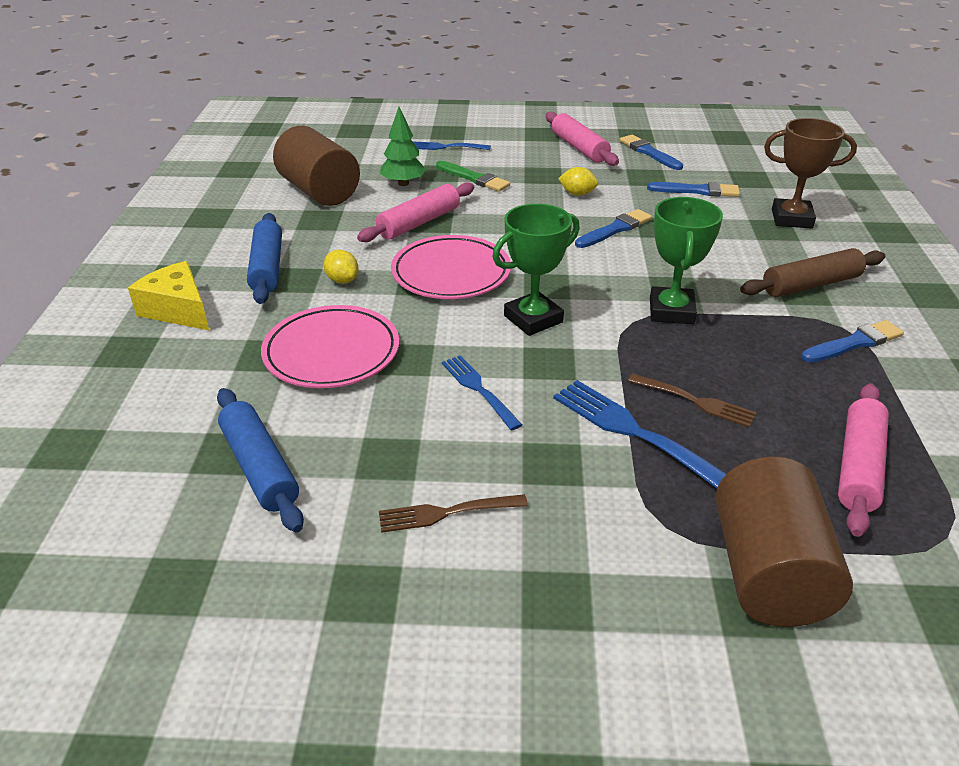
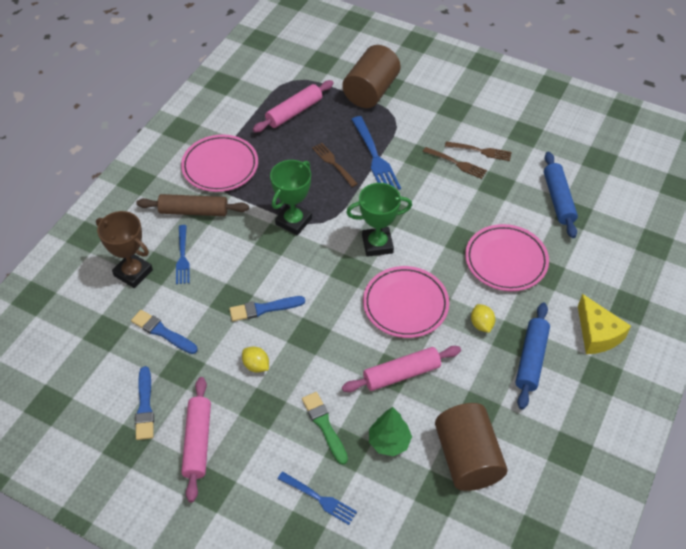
camera: 155 degrees left, 15 degrees up
blue fork [442,355,522,431] -> blue fork moved to [176,225,190,284]
blue brush [801,320,904,363] -> pink plate [181,134,258,192]
none -> brown fork [423,147,487,179]

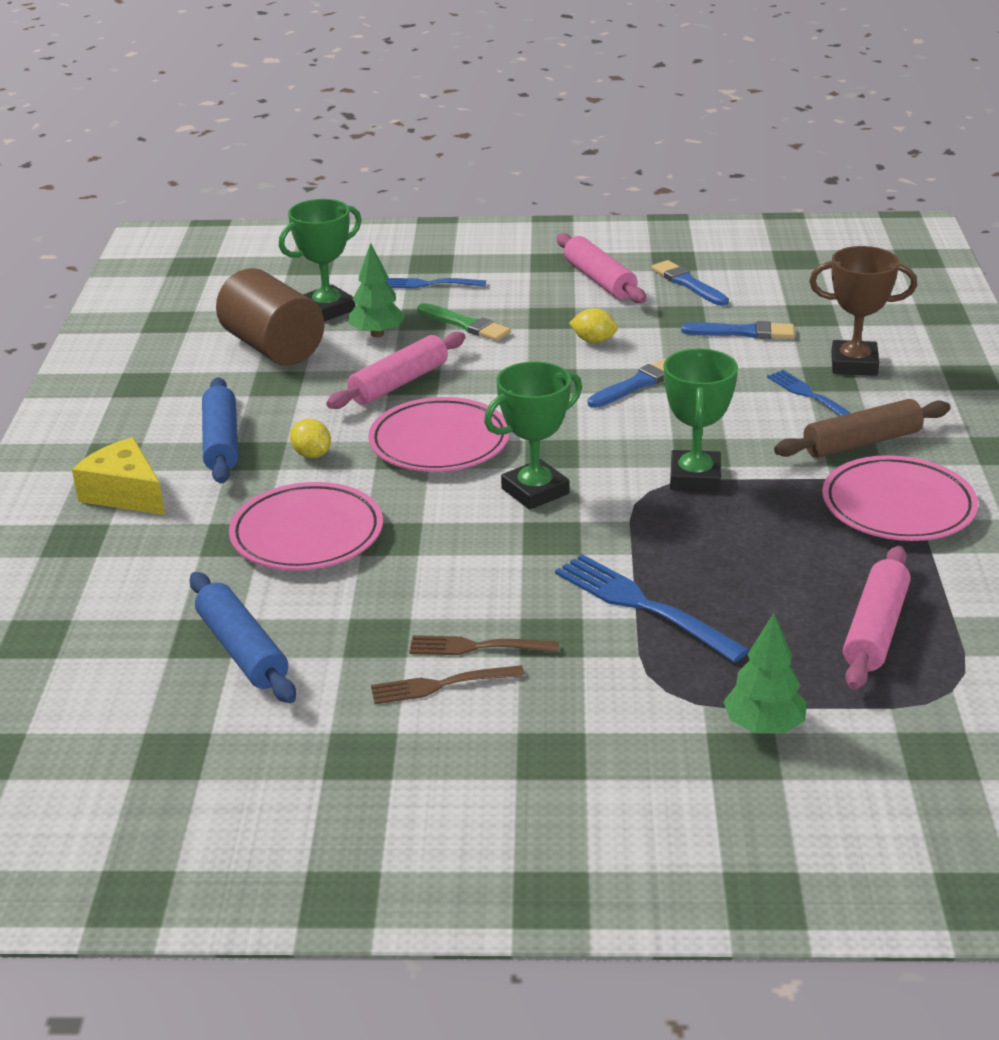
camera: 155 degrees right, 20 degrees down
brown fork [312,143,358,187] -> none
brown cylinder [342,45,401,108] -> green tree [723,613,807,733]
none -> green trophy [279,199,362,321]

